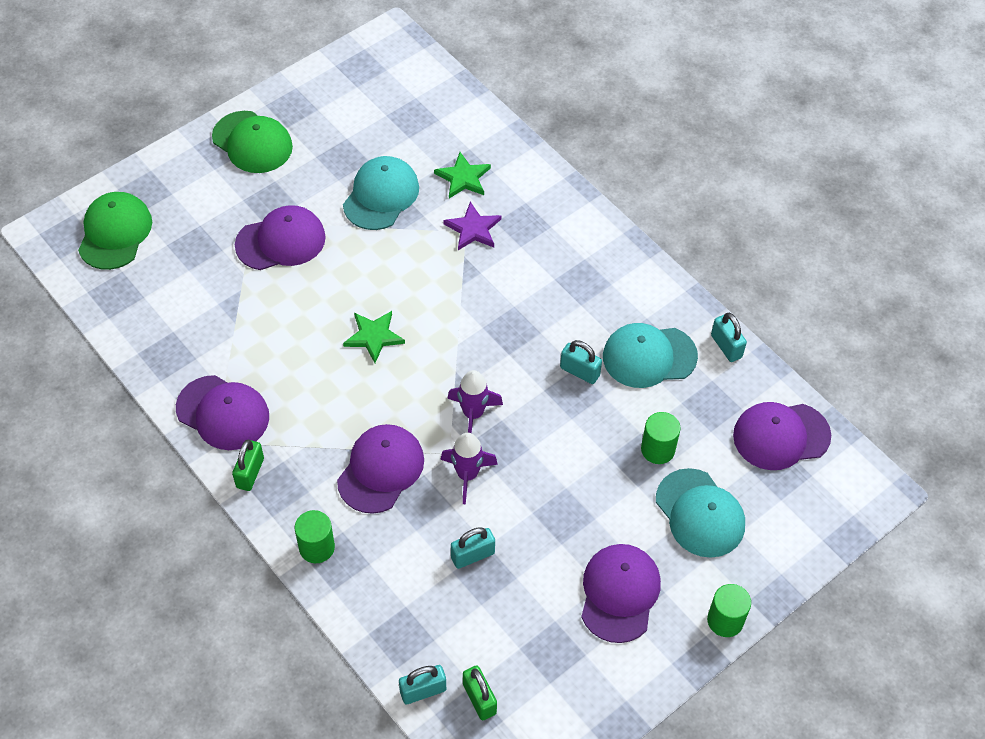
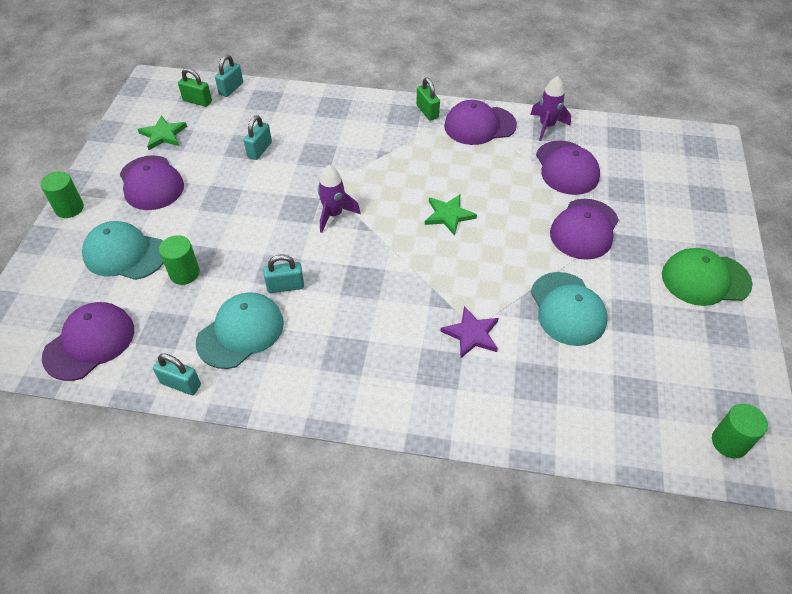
camera: 140 degrees right, 5 degrees down
green cap [78,192,152,270] -> none
green cylinder [295,510,335,563] -> green cylinder moved to [712,404,768,459]
purple cap [337,424,424,514] -> purple cap moved to [536,140,600,195]
green star [434,152,491,198] -> green star moved to [138,115,187,150]
purple rocket [440,433,498,504] -> purple rocket moved to [530,76,571,141]

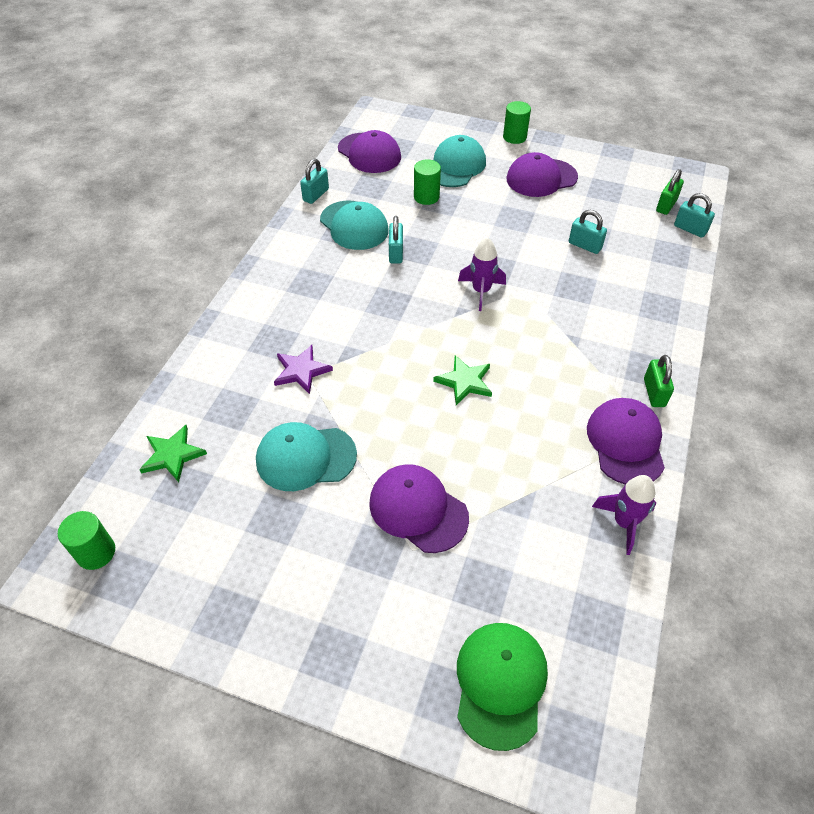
camera: 100 degrees right, 0 degrees up
green star [138,115,187,150] -> green star moved to [139,425,207,482]
green padlock [416,77,440,121] -> green padlock turned 75 degrees counterclockwise [644,355,674,407]
purple cap [536,140,600,195] -> none
green cap [662,248,753,306] -> green cap moved to [457,623,548,751]

